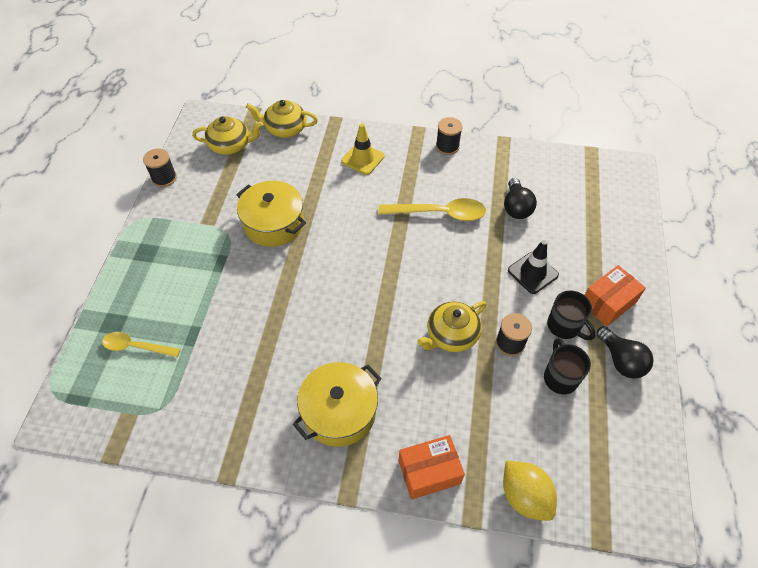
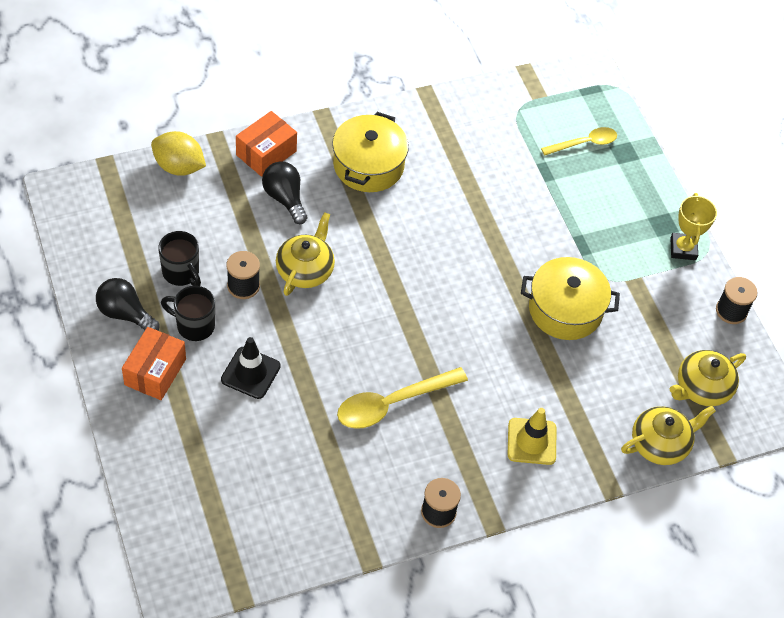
camera: 145 degrees right, 0 degrees up
black light bulb [504,178,537,219] -> black light bulb moved to [262,161,307,224]
none -> yellow trophy [670,193,717,260]

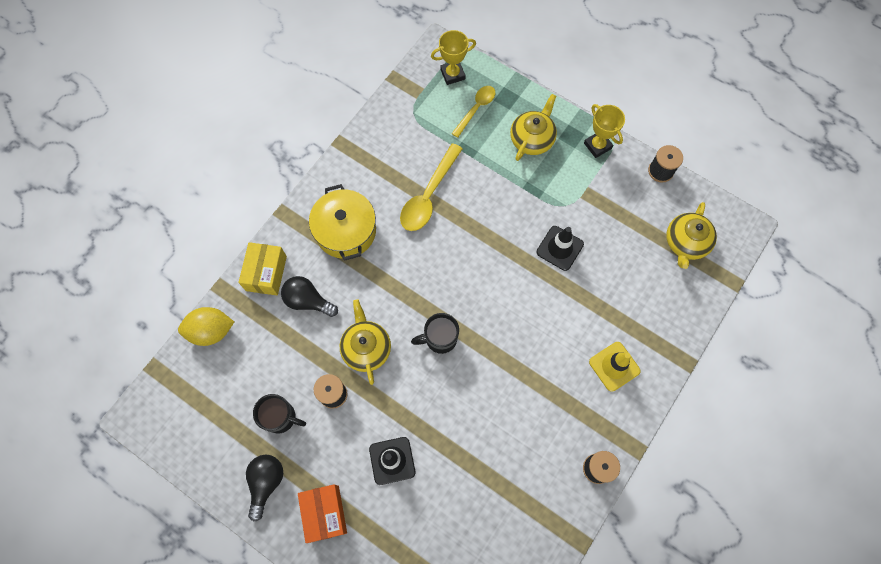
camera: 30 degrees left, 15 degrees up
black light bulb [96,278,159,331] -> black light bulb turned 105 degrees clockwise [246,455,283,521]
black mug [161,286,215,341] -> black mug moved to [411,313,459,354]
orange box [236,111,297,177] -> yellow box [238,242,287,295]
yellow spoon [337,367,468,429] -> yellow spoon moved to [400,143,463,231]
yellow pot [521,257,620,340] -> black traffic cone [536,226,584,271]
yellow teapot [621,406,716,465] -> yellow teapot moved to [510,94,557,161]
none -> yellow trophy [431,30,476,85]

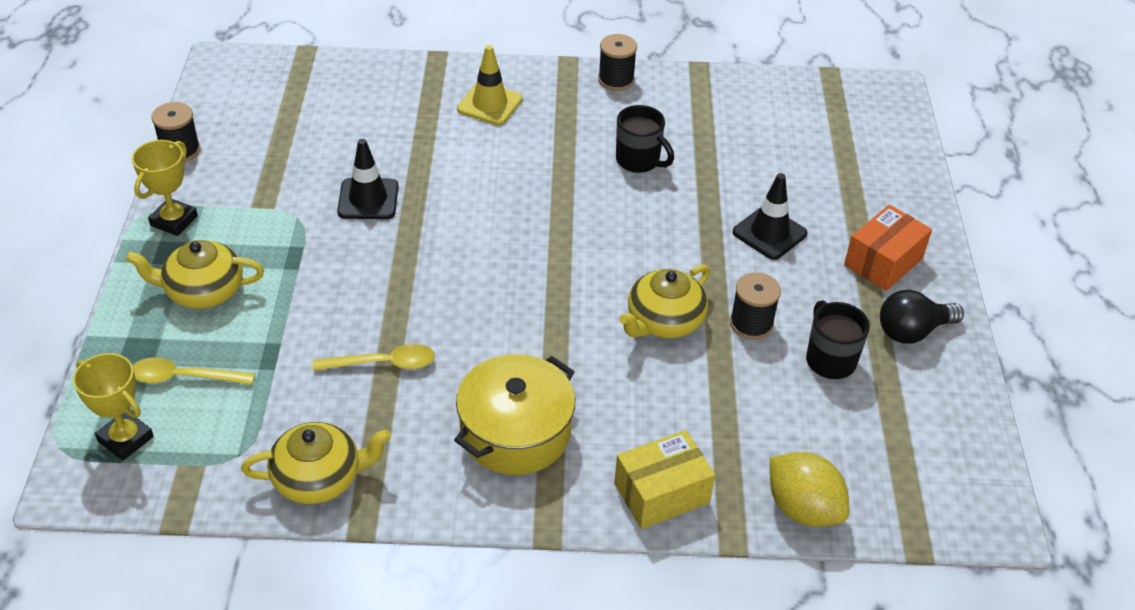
camera: 125 degrees left, 25 degrees down
black light bulb [281,276,338,317] -> none
yellow spoon [400,143,463,231] -> yellow spoon [313,344,435,371], size x0.64
black mug [411,313,459,354] -> black mug moved to [616,105,674,173]
yellow teapot [666,202,717,269] -> yellow teapot moved to [241,422,391,504]

